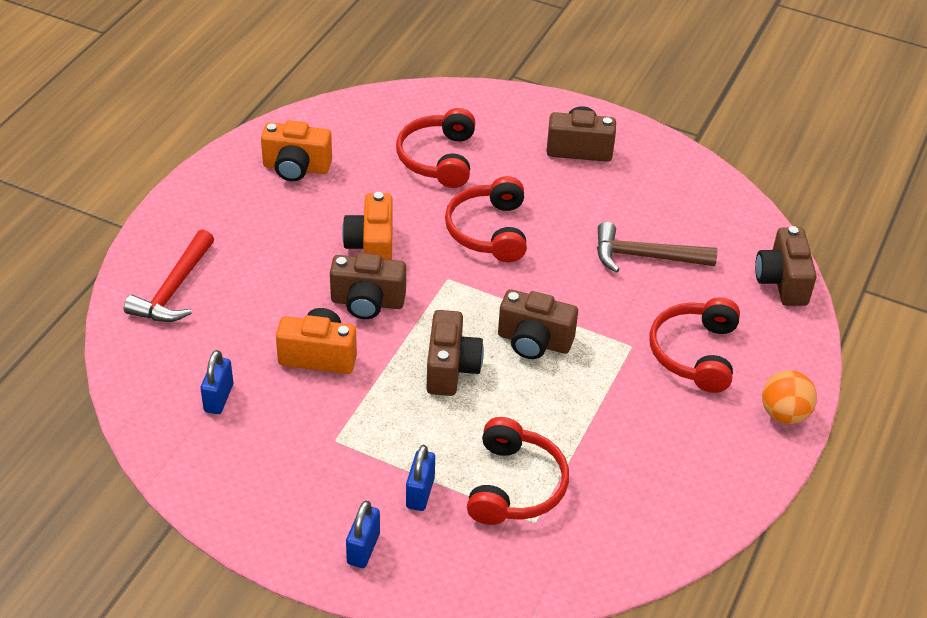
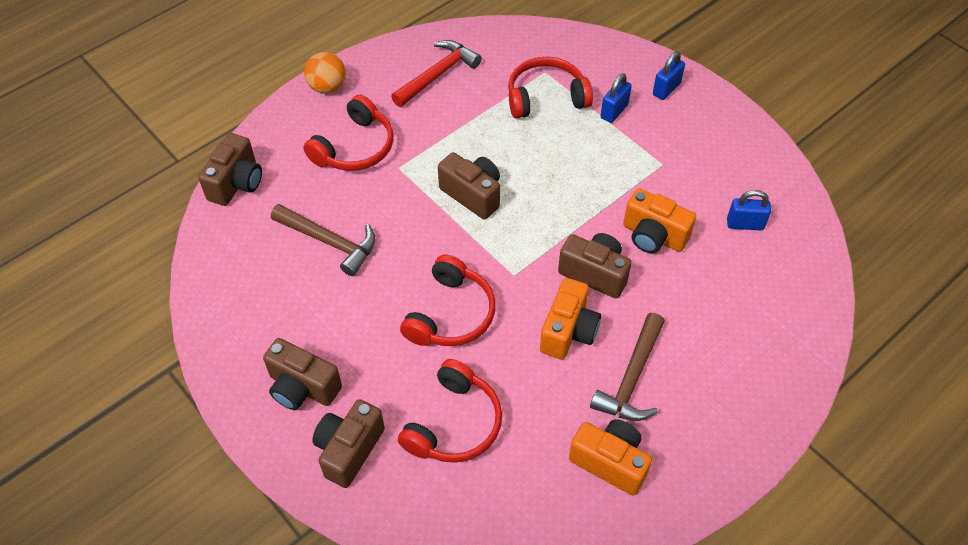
camera: 155 degrees left, 10 degrees up
red hammer [124,229,214,322] -> red hammer moved to [391,40,482,107]
blue padlock [201,350,233,414] -> blue padlock turned 60 degrees clockwise [727,190,771,231]
brown camera [427,310,484,396] -> brown camera moved to [312,399,385,488]
red headphones [467,417,569,525] -> red headphones turned 45 degrees clockwise [508,57,593,119]
none -> brown hammer [590,313,665,421]

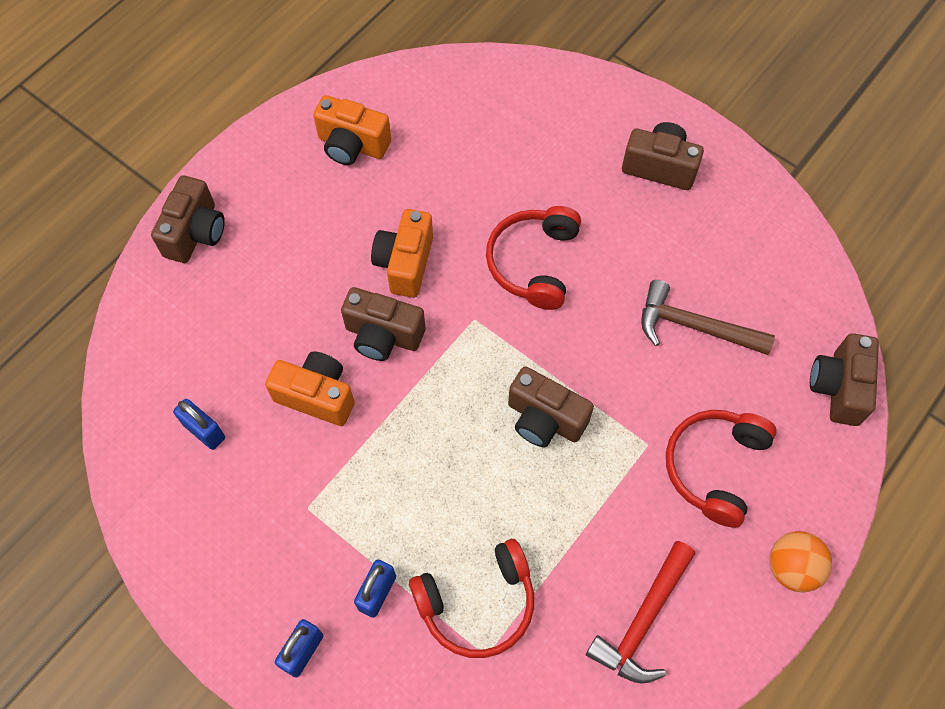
camera: 170 degrees right, 10 degrees up
brown camera [312,399,385,488] -> brown camera moved to [151,175,225,263]
red headphones [398,359,502,463] -> none
brown hammer [590,313,665,421] -> none
blue padlock [727,190,771,231] -> blue padlock turned 45 degrees clockwise [173,399,225,450]

